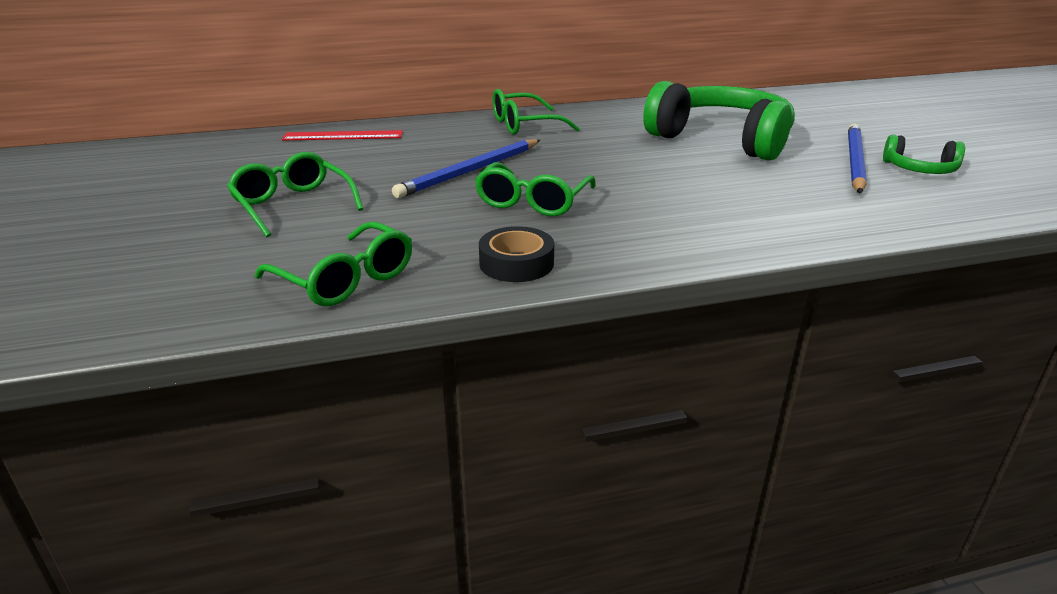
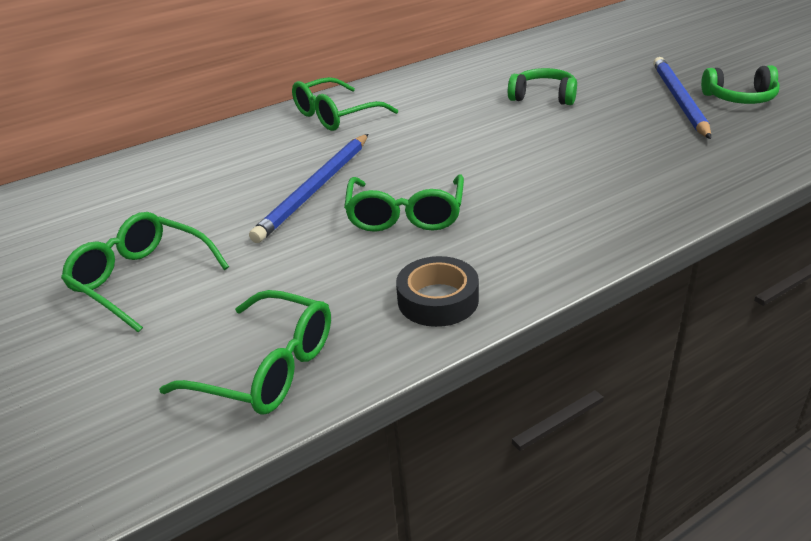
camera: 15 degrees left, 5 degrees up
red ruler [282,130,403,141] -> none
green headphones [643,81,795,161] -> green headphones [508,68,577,105], size x0.47

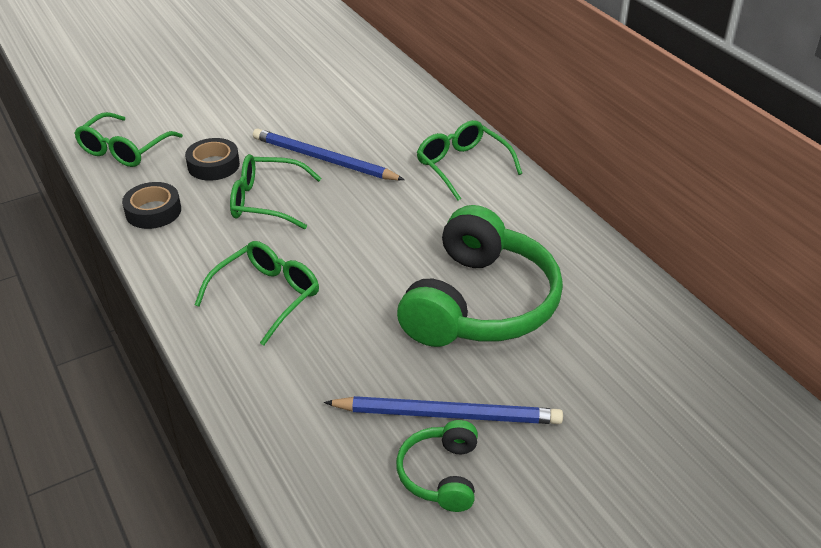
camera: 90 degrees right, 5 degrees up
green glasses [61,212,229,332] -> green glasses moved to [195,241,319,346]
green headphones [508,68,577,105] -> green headphones [397,205,563,347], size x2.11
none -> black tape [185,138,240,181]

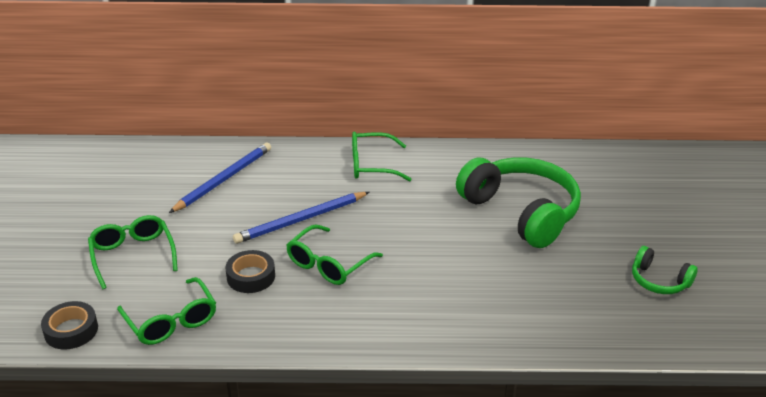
camera: 60 degrees left, 5 degrees down
black tape [122,182,181,229] -> black tape moved to [41,301,98,349]
green glasses [195,241,319,346] -> green glasses moved to [88,215,178,289]
blue pencil [324,396,563,424] -> blue pencil moved to [169,143,271,213]

